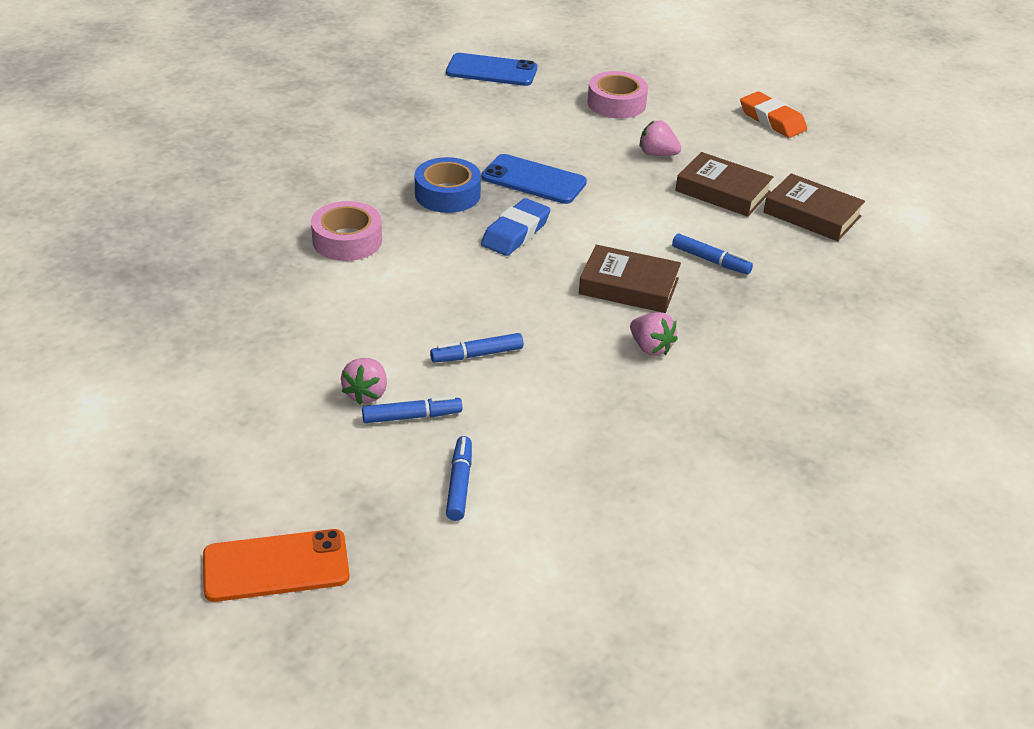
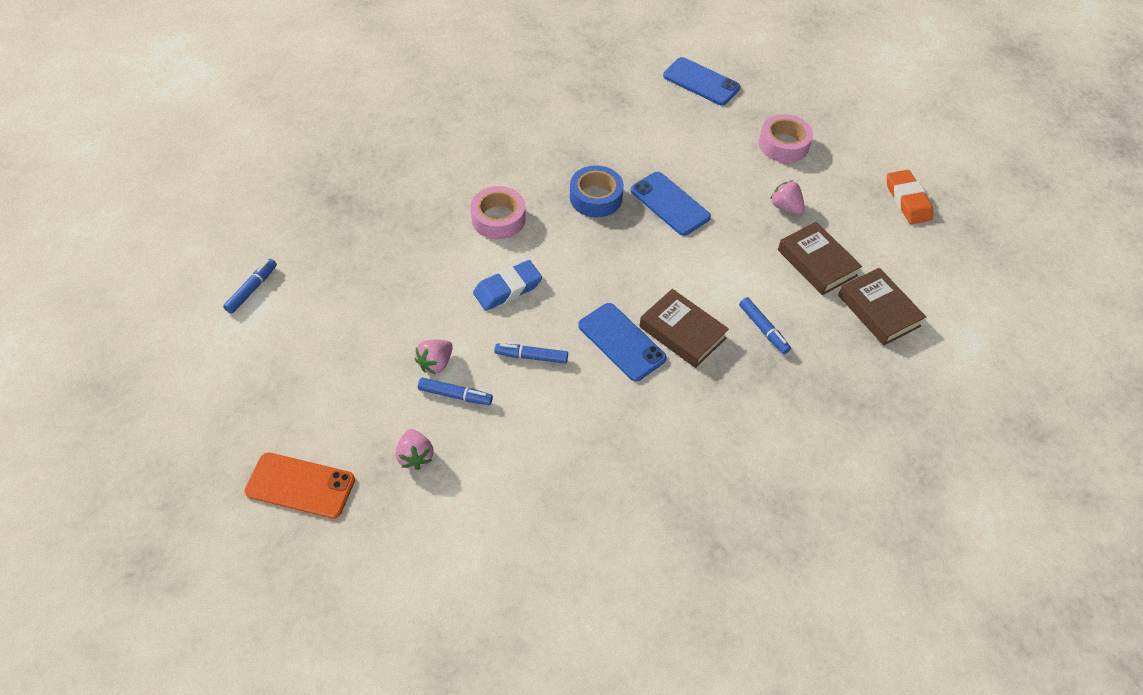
camera: 25 degrees right, 15 degrees up
blue marker [446,436,472,521] -> blue marker moved to [223,259,277,314]
blue eraser [481,198,551,256] -> blue eraser moved to [473,260,542,311]
pink strawberry [630,312,678,356] -> pink strawberry moved to [395,429,434,470]
none -> blue phone [578,303,667,381]

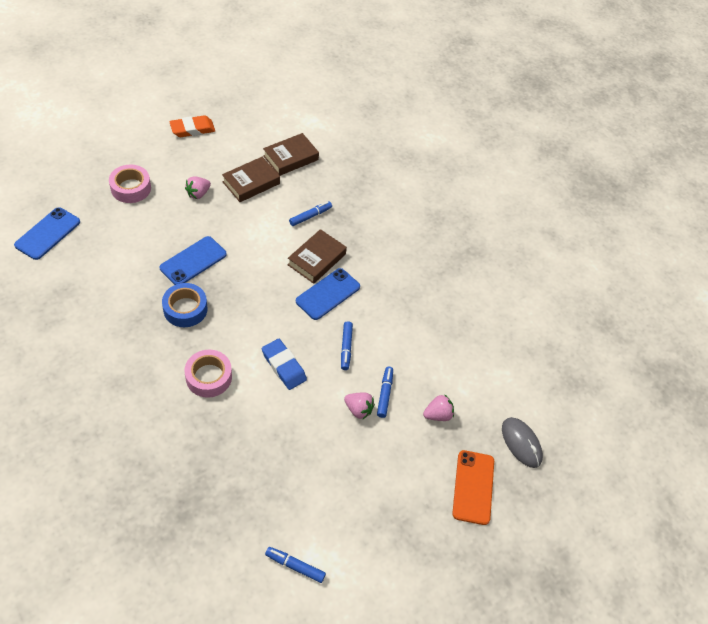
camera: 100 degrees left, 0 degrees up
none -> grey mouse [502,417,543,468]

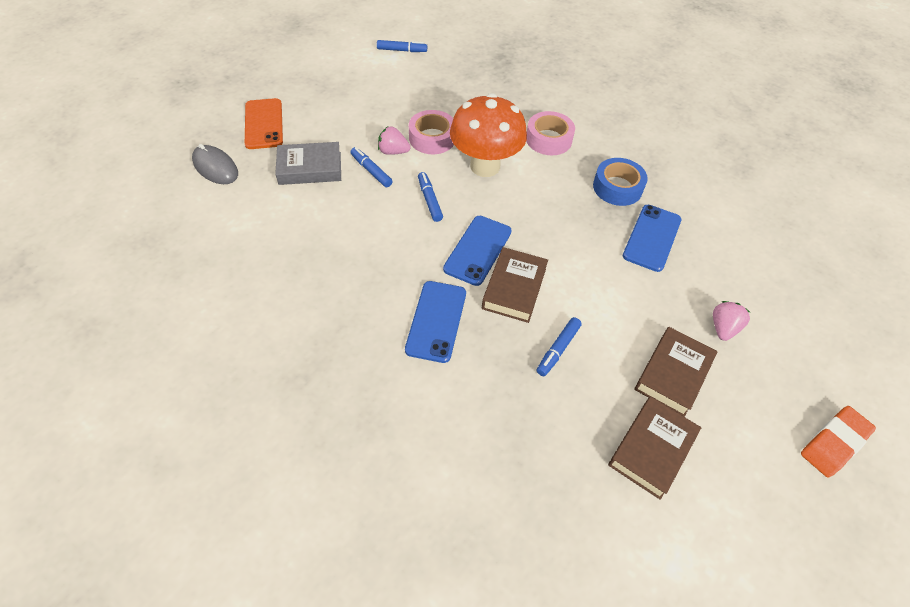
camera: 165 degrees right, 0 degrees up
blue phone [14,207,80,260] -> blue phone moved to [405,281,466,363]
pink tape [109,165,151,203] -> pink tape moved to [409,110,454,154]
blue eraser [262,339,307,390] -> orange mushroom [450,93,527,177]
blue marker [377,367,393,418] -> blue marker turned 150 degrees clockwise [350,147,393,187]
pink strawberry [423,394,454,421] -> grey book [275,142,341,185]

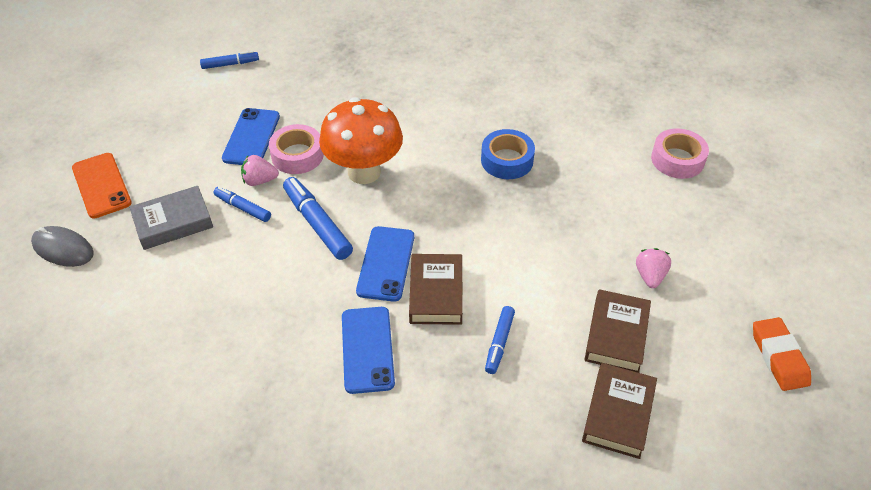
camera: 15 degrees left, 5 degrees down
blue marker [418,172,443,222] -> blue marker [283,177,353,260], size x1.66
pink tape [526,111,575,155] -> pink tape moved to [651,128,709,179]
blue phone [623,205,681,272] -> blue phone moved to [222,108,280,165]
orange eraser [801,406,876,478] -> orange eraser turned 45 degrees counterclockwise [753,317,811,391]

